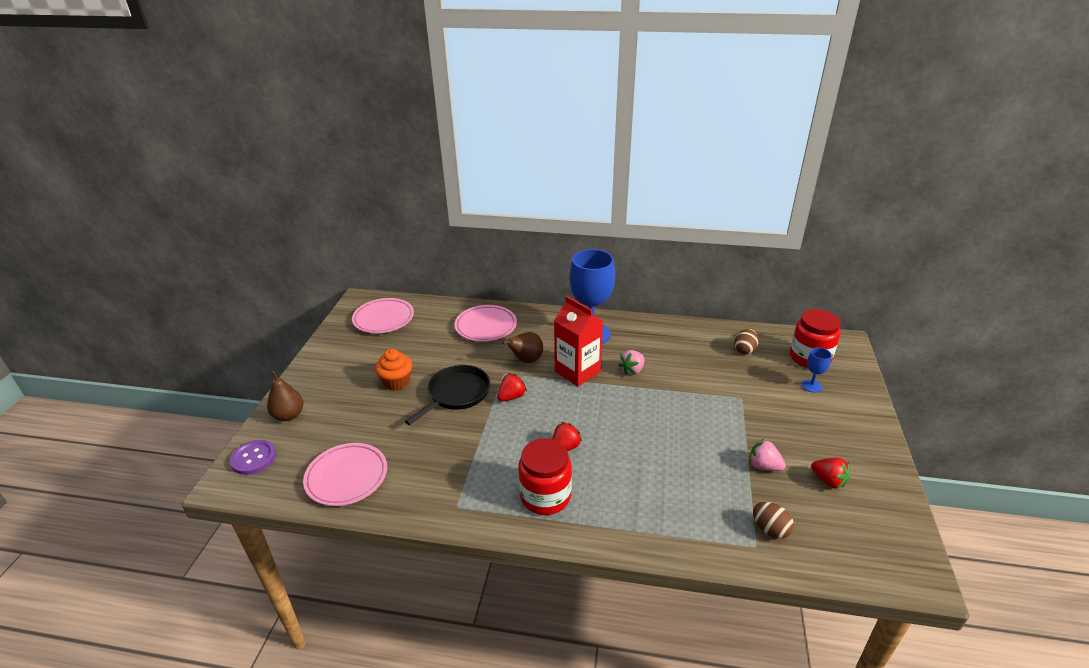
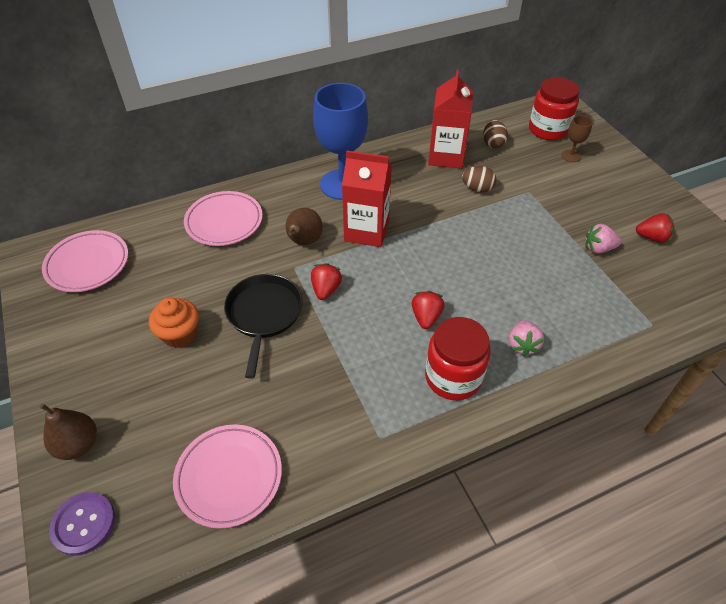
camera: 35 degrees left, 15 degrees up
pink strawberry [618,350,644,375] -> pink strawberry moved to [509,320,544,357]
brown egg [753,502,794,539] -> brown egg moved to [462,166,497,192]
blue goblet [802,347,832,393] -> brown goblet [562,115,593,162]
none -> red carton [428,70,473,169]

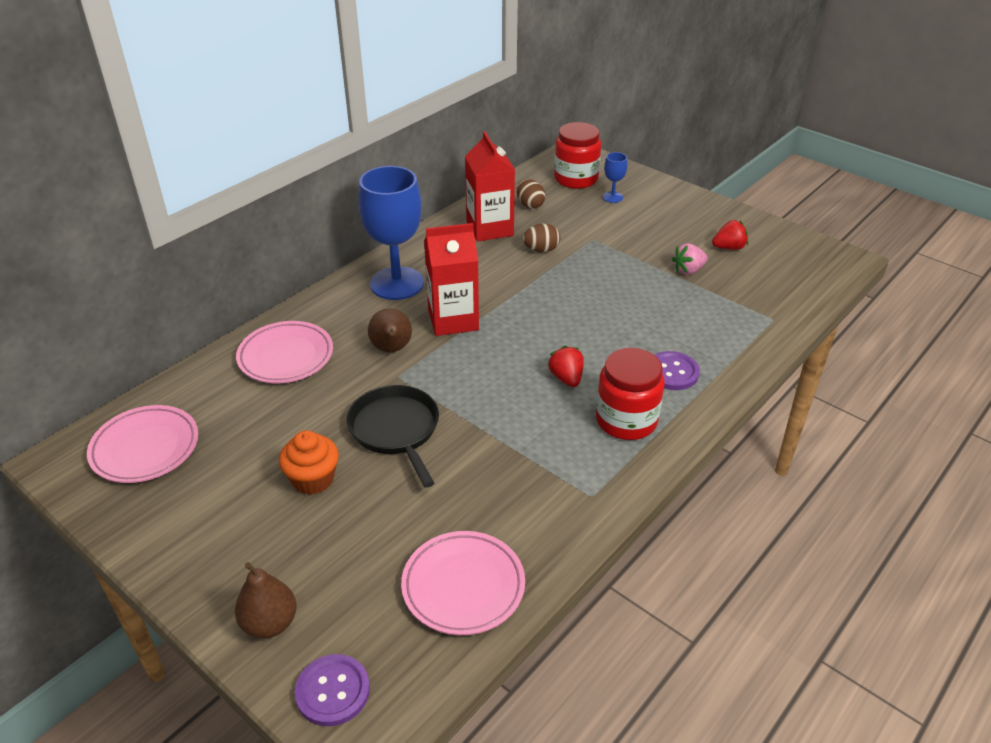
camera: 25 degrees left, 10 degrees down
red strawberry [311,263,342,300] -> none
pink strawberry [509,320,544,357] -> purple button [654,351,700,390]
brown goblet [562,115,593,162] -> blue goblet [603,152,627,203]

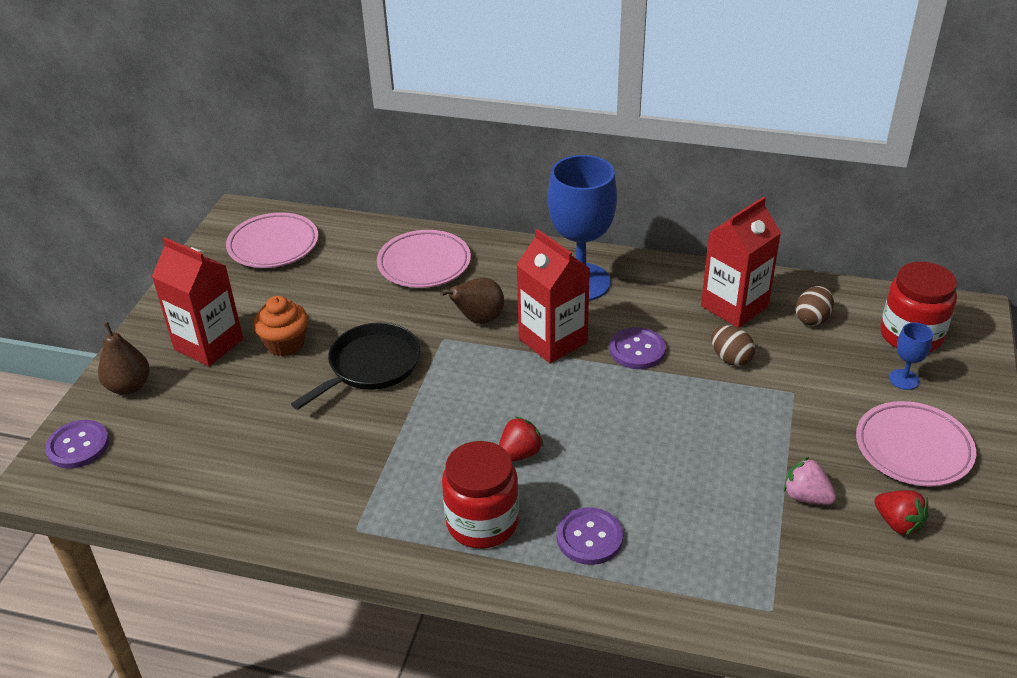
camera: 65 degrees right, 0 degrees up
pink plate [401,531,525,635] -> pink plate moved to [856,401,976,487]
none -> red carton [152,237,243,366]
none -> purple button [609,327,666,369]

